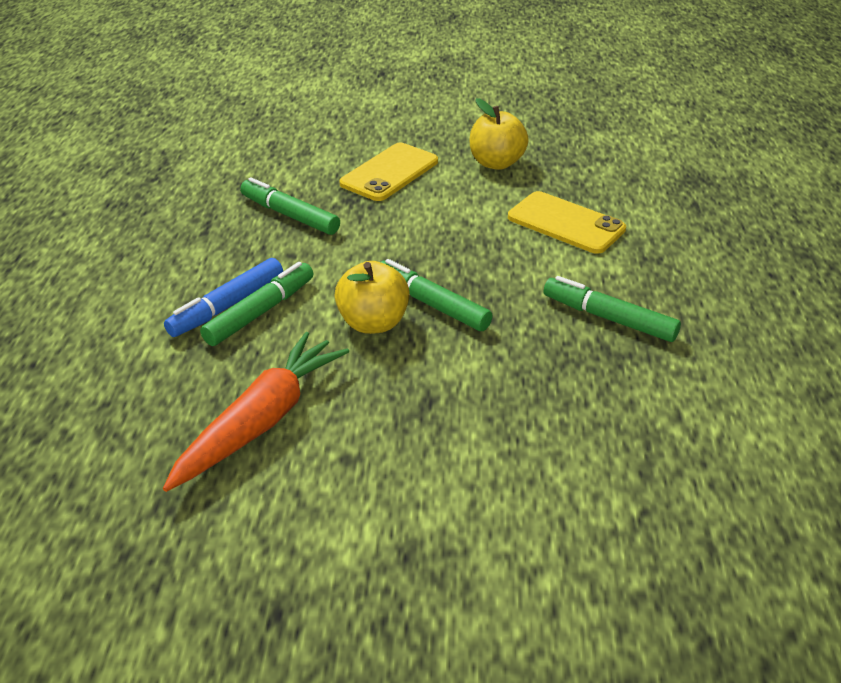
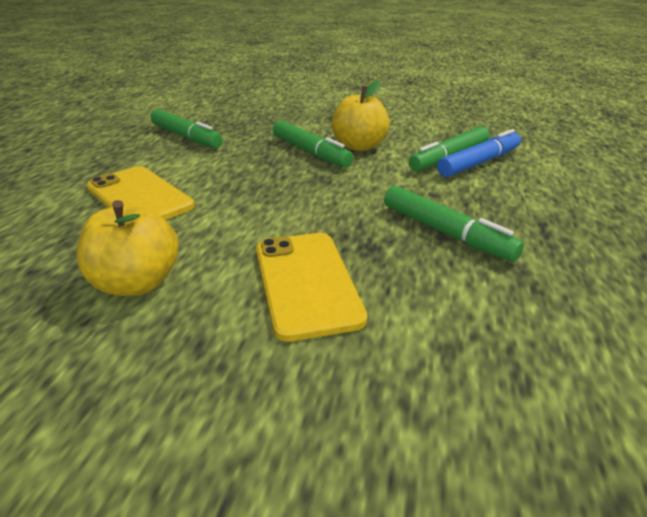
camera: 170 degrees left, 5 degrees down
orange carrot [163,332,349,492] -> none
yellow phone [339,143,438,201] -> yellow phone turned 60 degrees counterclockwise [256,233,368,342]

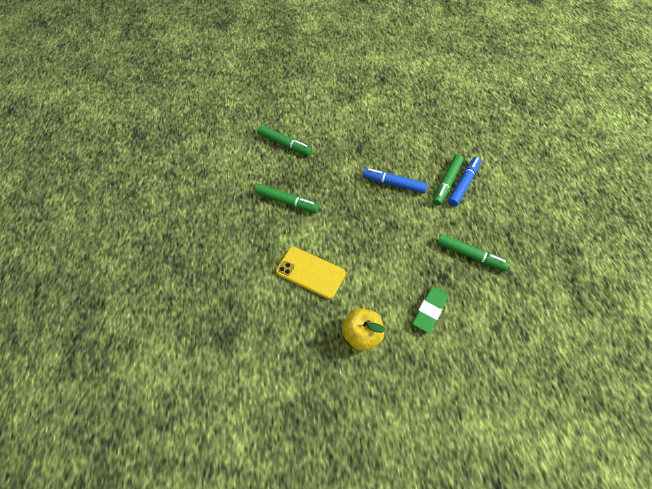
camera: 20 degrees left, 25 degrees up
yellow phone [256,233,368,342] -> green eraser [412,286,449,333]
green marker [272,120,353,167] -> green marker moved to [257,125,312,156]
yellow apple [331,80,390,151] -> blue marker [363,168,428,193]

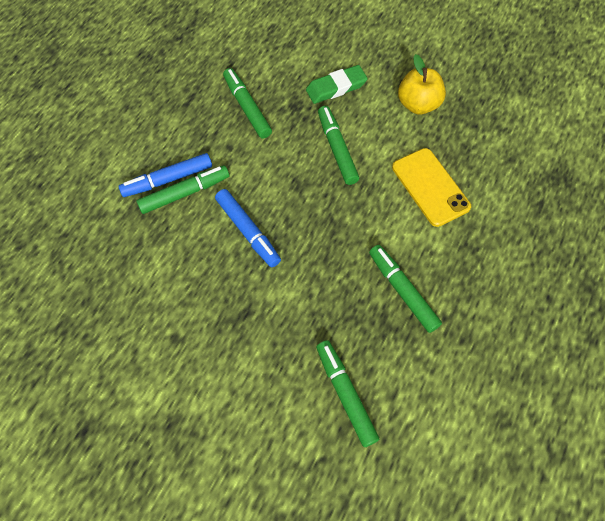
camera: 145 degrees left, 5 degrees up
none -> green marker [318,106,359,185]

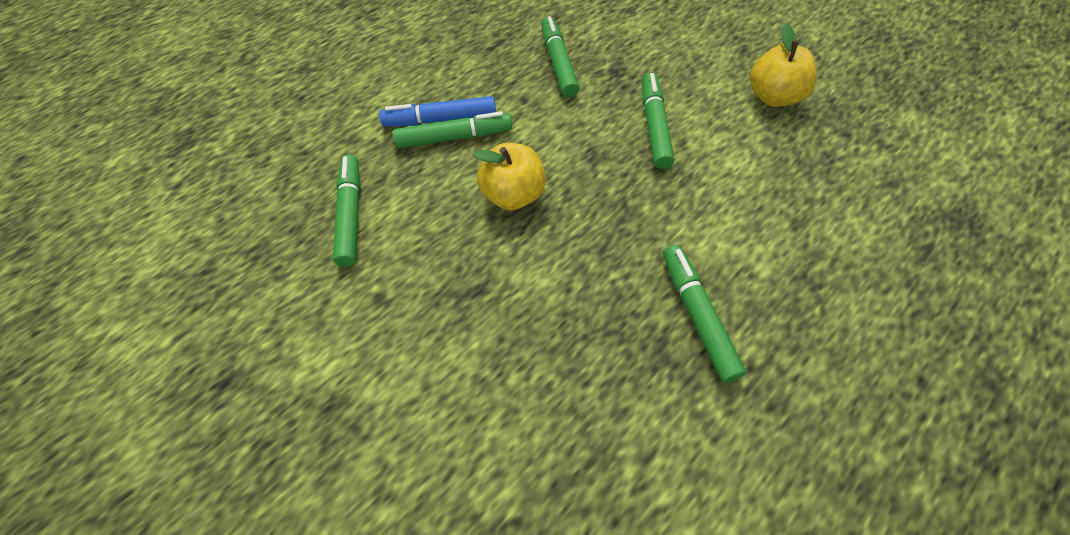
camera: 20 degrees right, 5 degrees down
blue marker [215,189,281,267] -> yellow apple [473,143,546,210]
green eraser [306,65,368,104] -> none
green marker [316,340,379,447] -> green marker moved to [333,155,360,267]
yellow phone [392,148,471,227] -> none

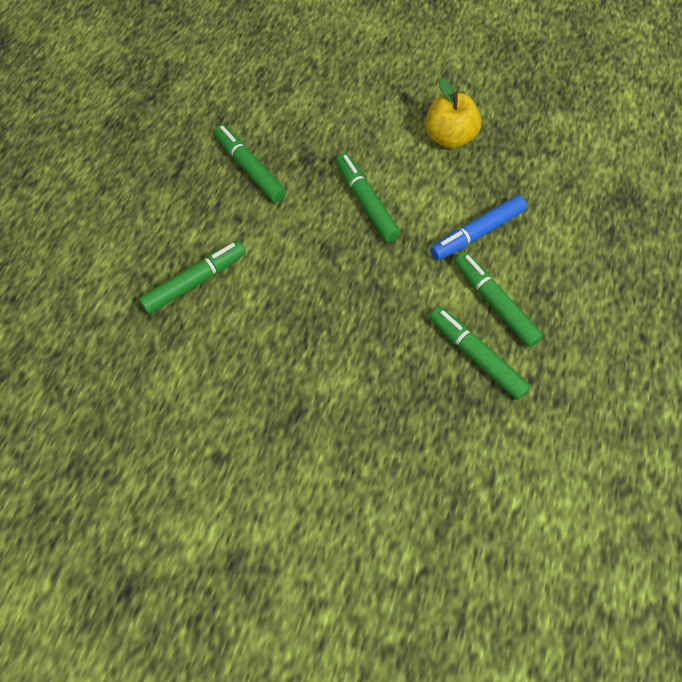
camera: 30 degrees left, 5 degrees up
green marker [333,155,360,267] -> green marker moved to [454,252,543,347]
blue marker [379,96,496,126] -> blue marker moved to [430,195,527,260]
yellow apple [473,143,546,210] -> none

